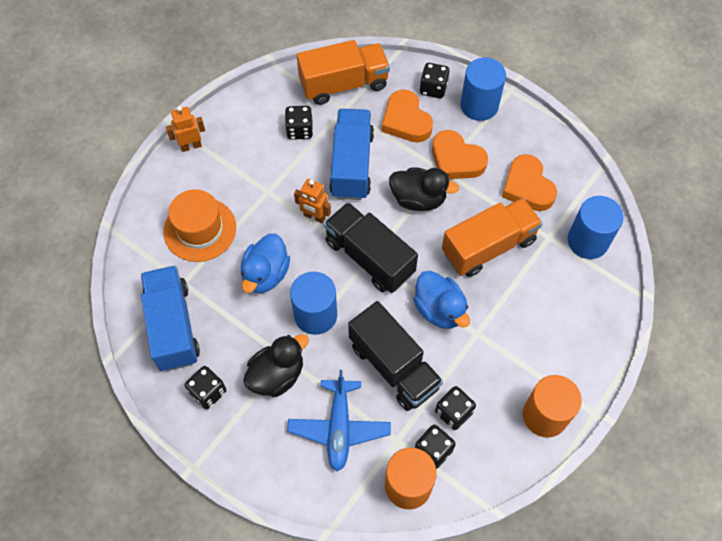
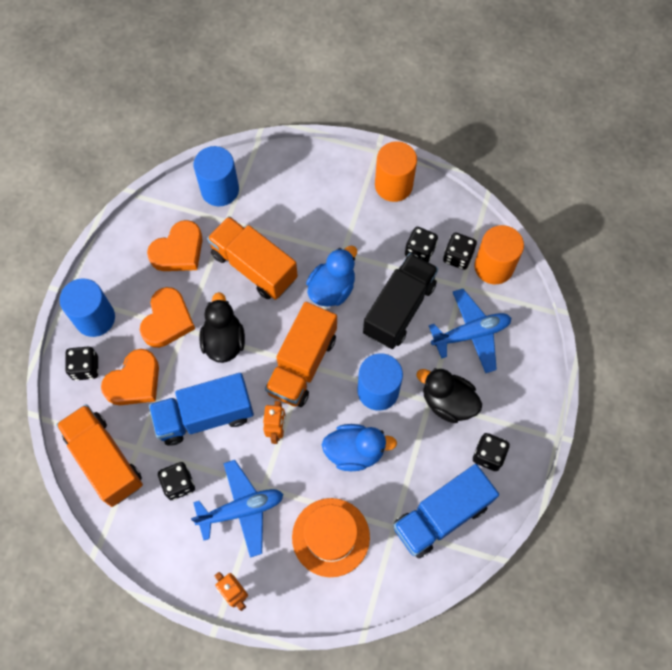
camera: 110 degrees left, 5 degrees up
black truck [324,202,418,293] -> orange truck [265,302,337,407]
none -> blue plane [191,460,283,558]

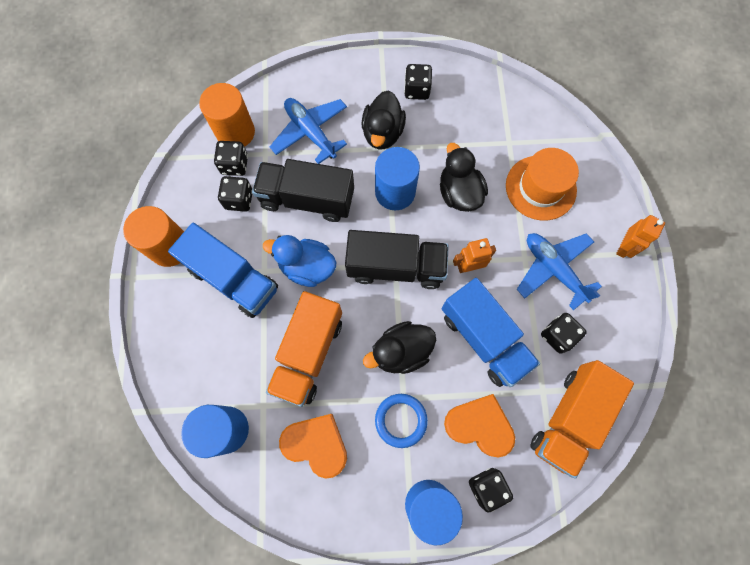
camera: 110 degrees left, 5 degrees up
orange heart [140,287,195,348] -> blue ring [375,394,428,448]
orange truck [265,302,337,407] -> black truck [345,230,449,289]
blue duck [322,424,397,471] -> black duck [440,143,488,212]
blue truck [393,464,499,559] -> blue truck moved to [168,223,278,318]

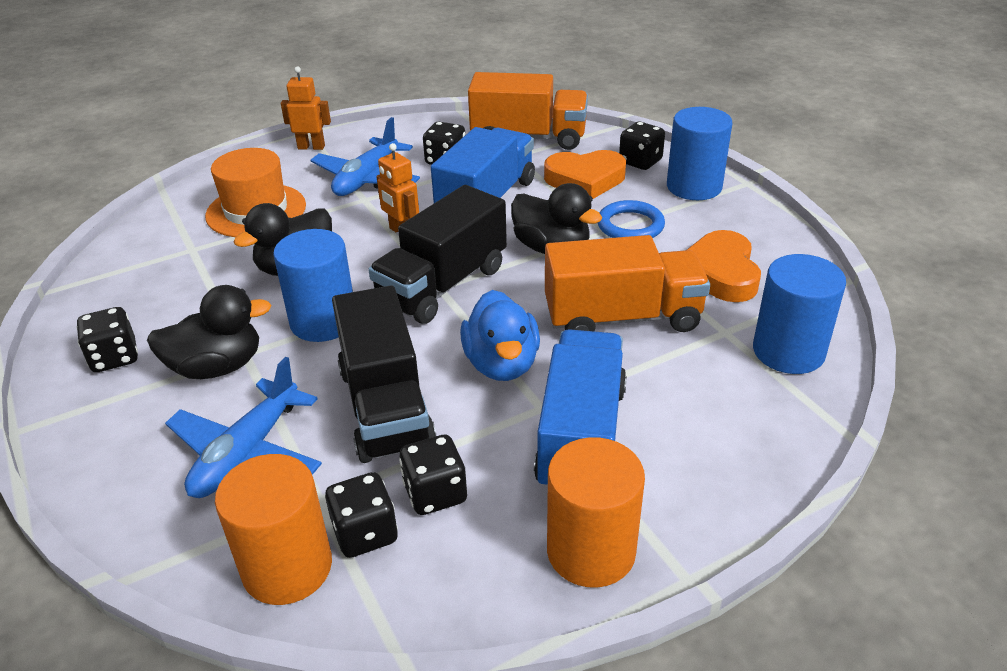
camera: 115 degrees left, 35 degrees down
black truck [345,230,449,289] -> black truck turned 120 degrees counterclockwise [368,185,507,324]
orange heart [444,394,515,458] -> orange heart turned 90 degrees counterclockwise [544,150,626,199]

